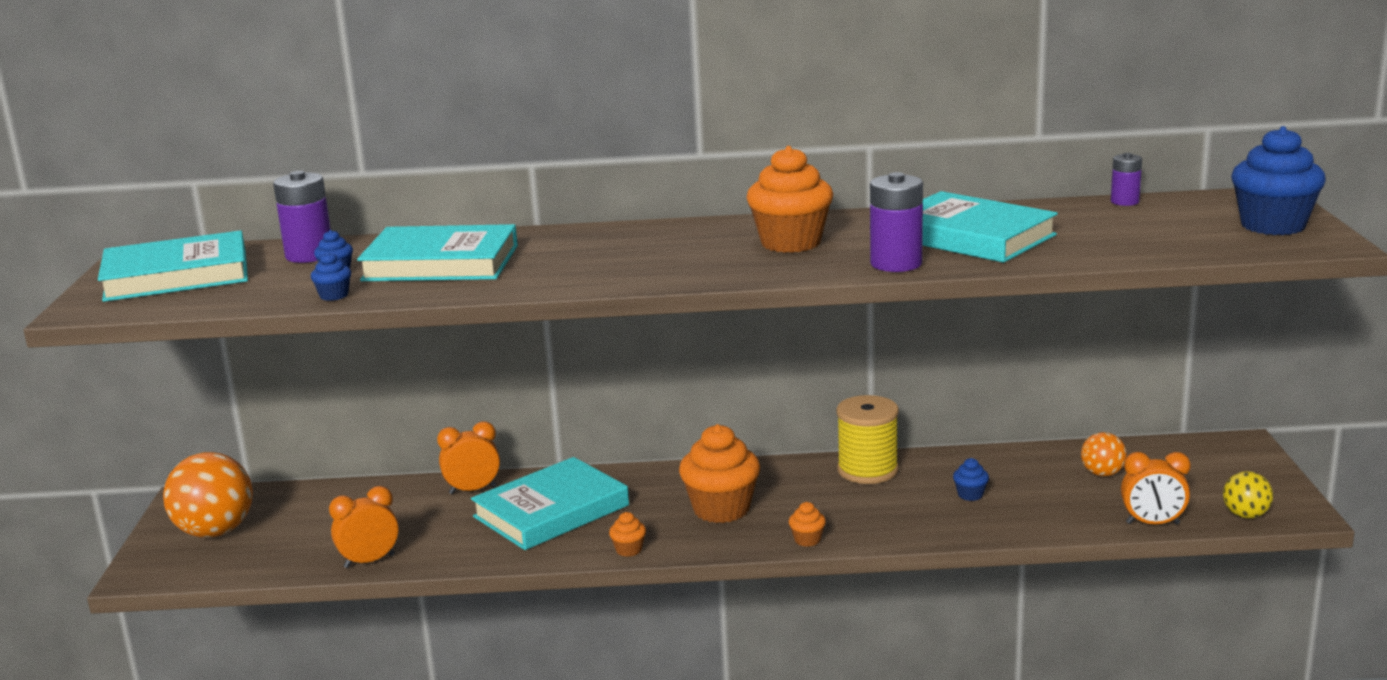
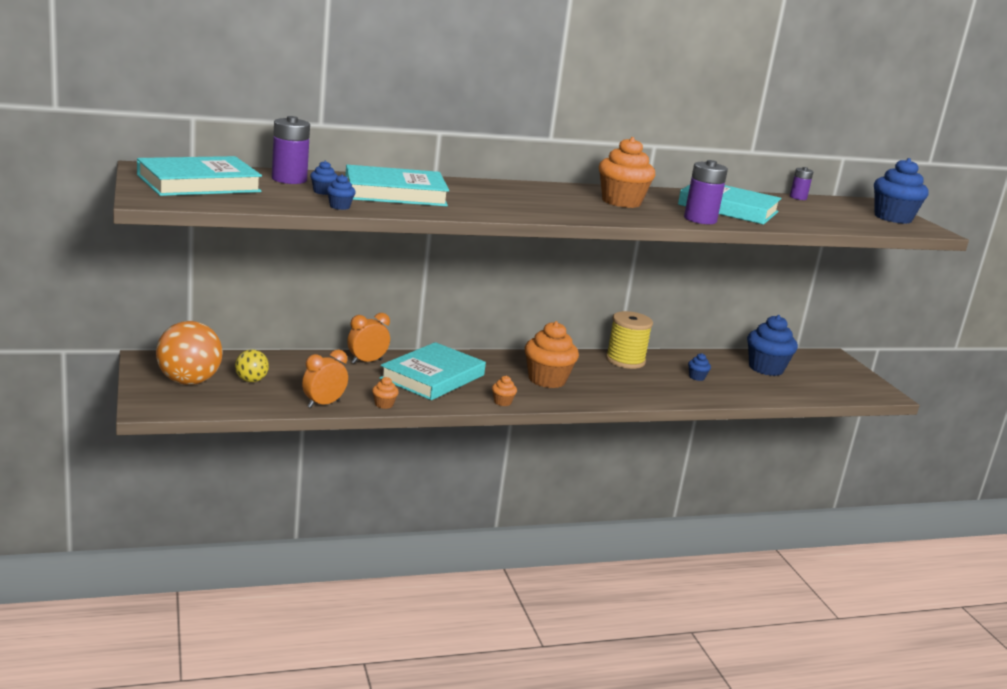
camera: 20 degrees left, 0 degrees up
orange cupcake [789,502,826,547] -> orange cupcake moved to [372,377,399,409]
orange ball [1081,432,1127,477] -> blue cupcake [747,315,798,376]
orange clock [1121,452,1191,524] -> none
yellow ball [1223,471,1273,519] -> yellow ball moved to [235,349,269,382]

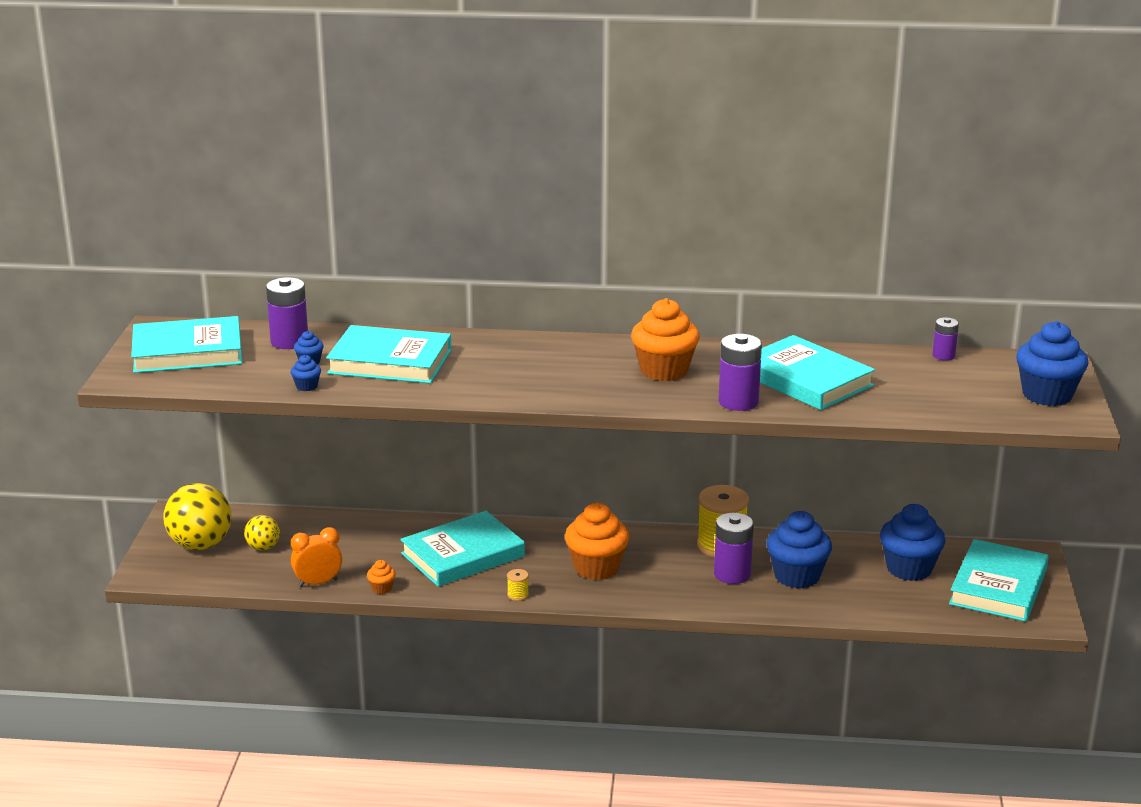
camera: 25 degrees right, 5 degrees up
orange ball [156,321,223,385] -> yellow ball [163,483,232,550]
orange clock [347,313,390,364] -> none
orange cupcake [492,376,517,406] -> yellow spool [507,569,529,601]
blue cupcake [688,353,711,381] -> blue cupcake [766,511,832,589], size x2.27
none -> purple battery [714,513,754,584]
none -> turquoise book [949,539,1048,622]

